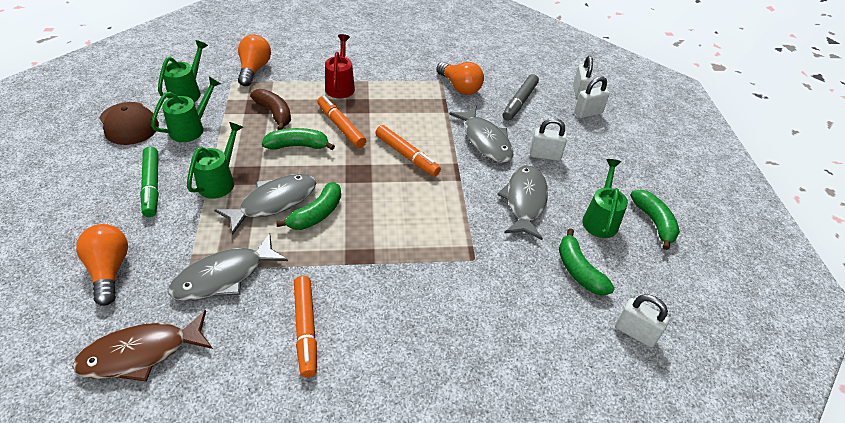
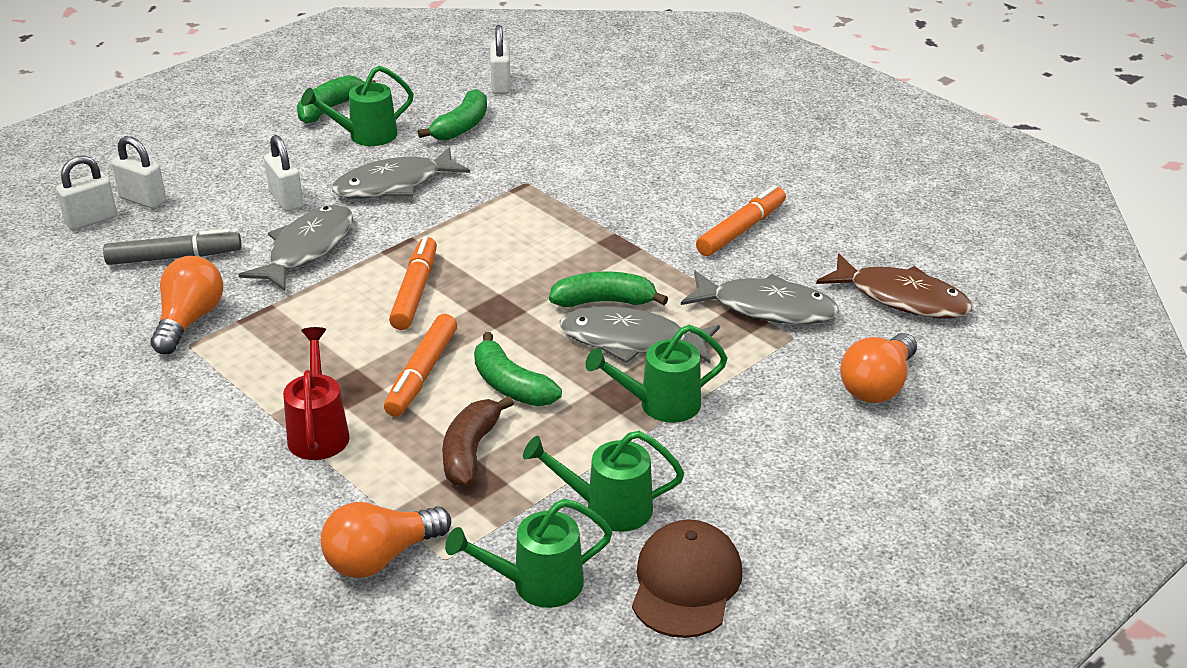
camera: 125 degrees left, 10 degrees down
green marker [140,147,159,217] -> none
red watering can [325,34,355,98] -> red watering can turned 120 degrees clockwise [283,327,350,460]

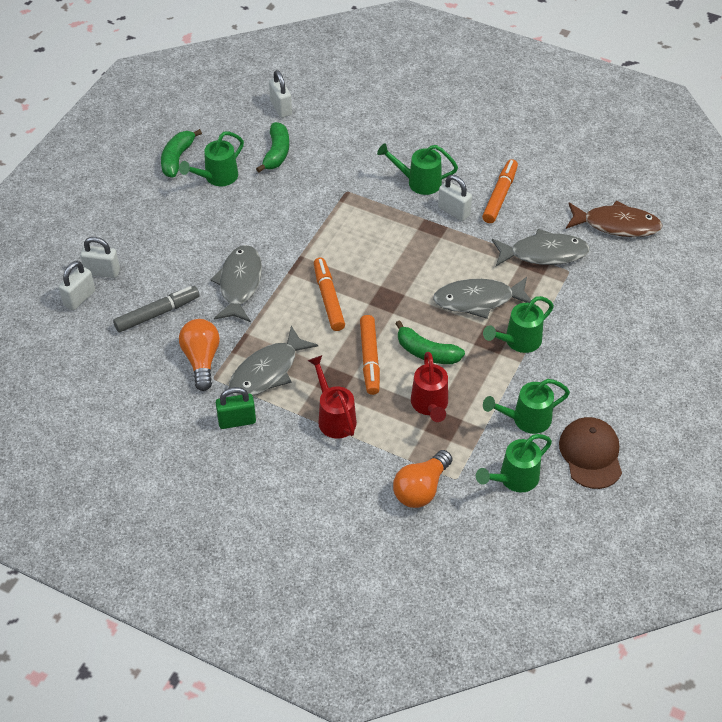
camera: 20 degrees left, 15 degrees up
white padlock [264,135,303,212] -> white padlock moved to [438,175,472,221]
grey fish [332,147,470,199] -> grey fish moved to [229,326,318,396]
brown banana [442,396,514,487] -> red watering can [411,352,448,422]
green banana [549,272,668,307] -> none
orange light bulb [840,333,917,403] -> none
none -> green padlock [216,387,256,429]
none -> green watering can [377,143,458,195]

